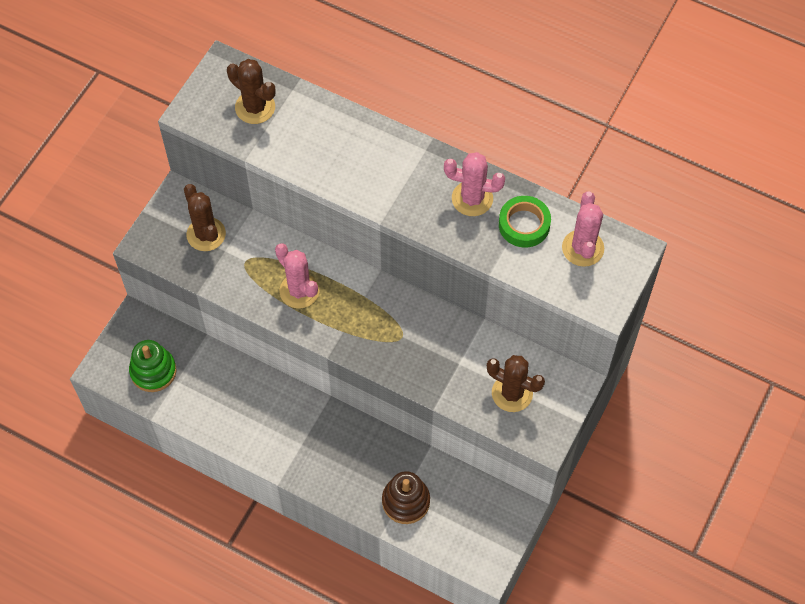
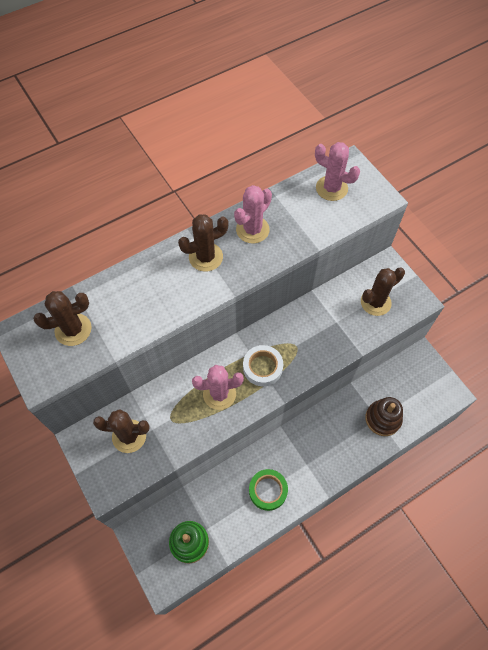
camera: 60 degrees left, 0 degrees up
green tape [499,196,551,247] -> green tape moved to [249,469,288,511]
none -> brown cactus [178,214,228,272]
none -> white tape [243,345,283,386]

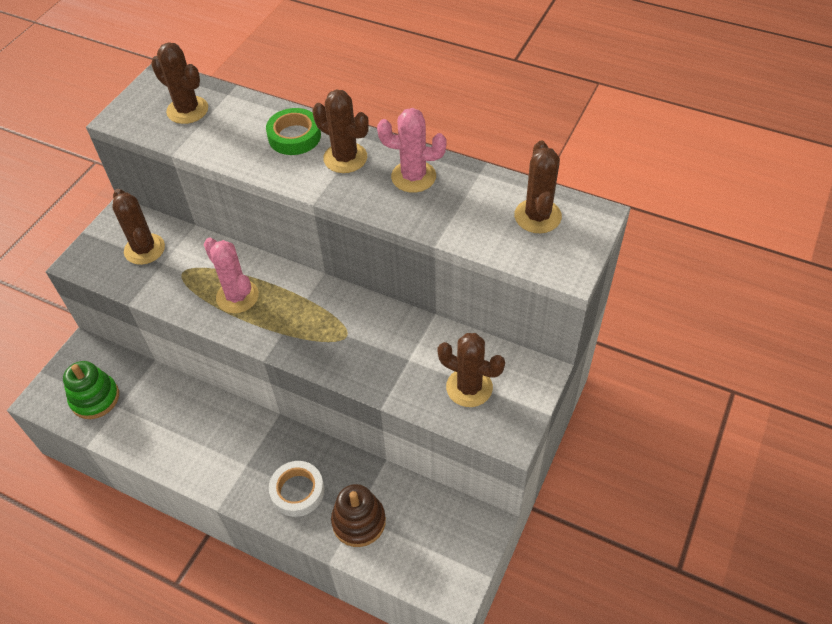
camera: 60 degrees right, 10 degrees down
white tape [243,345,283,386] -> white tape moved to [269,461,324,517]
green tape [249,469,288,511] -> green tape moved to [266,108,321,155]
pink cactus [315,142,360,201] -> brown cactus [514,141,562,233]

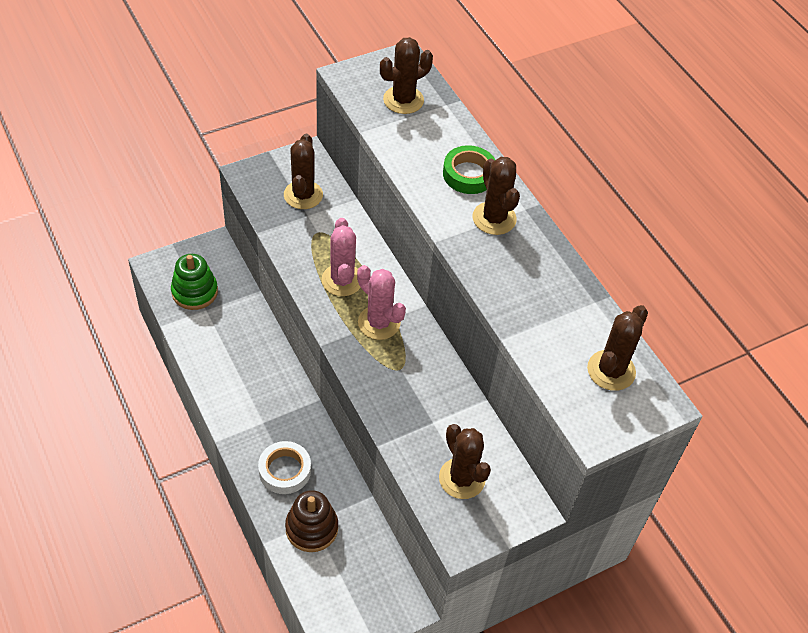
camera: 30 degrees right, 0 degrees up
brown cactus [151,42,208,124] -> brown cactus turned 75 degrees clockwise [380,37,433,114]
pink cactus [377,108,447,193] -> pink cactus moved to [357,265,406,340]

